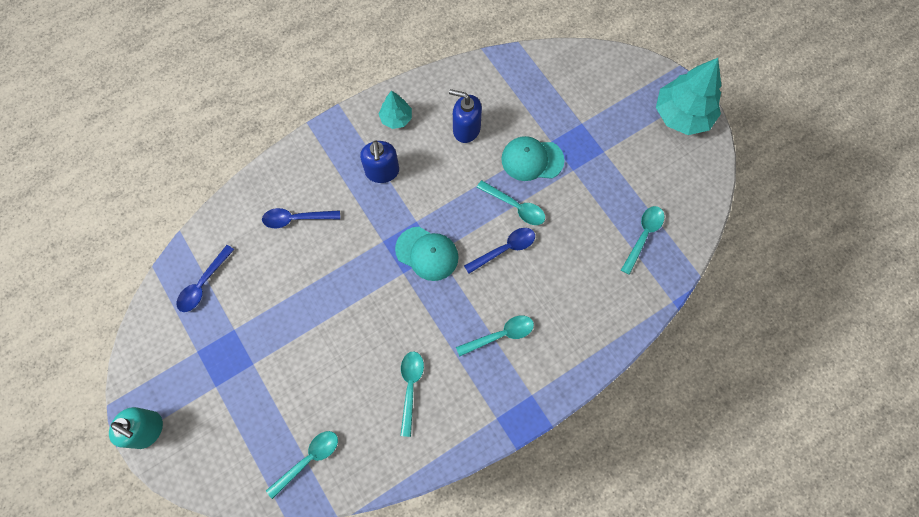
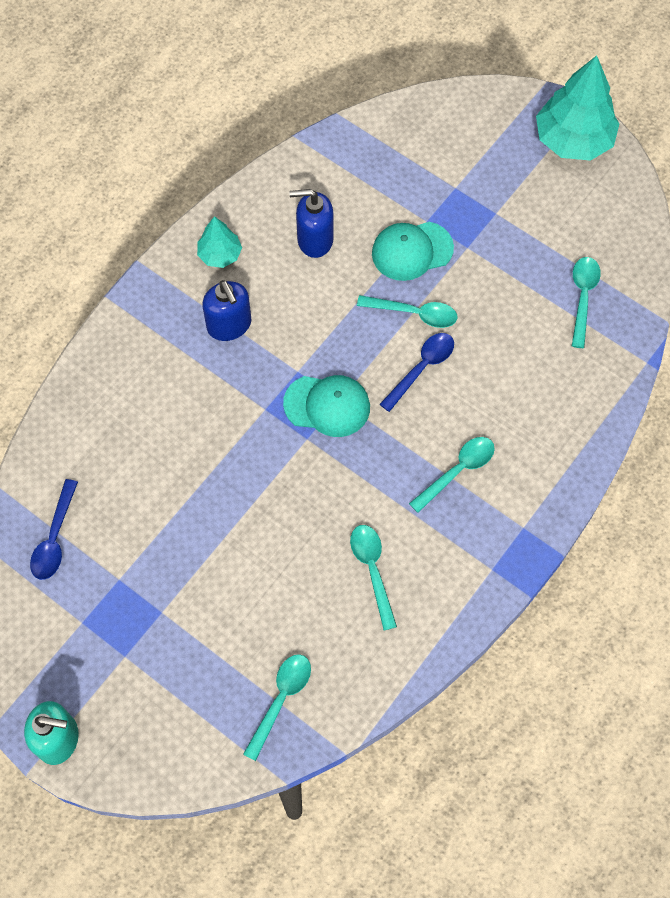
camera: 20 degrees left, 5 degrees down
blue spoon [262,208,340,228] -> none

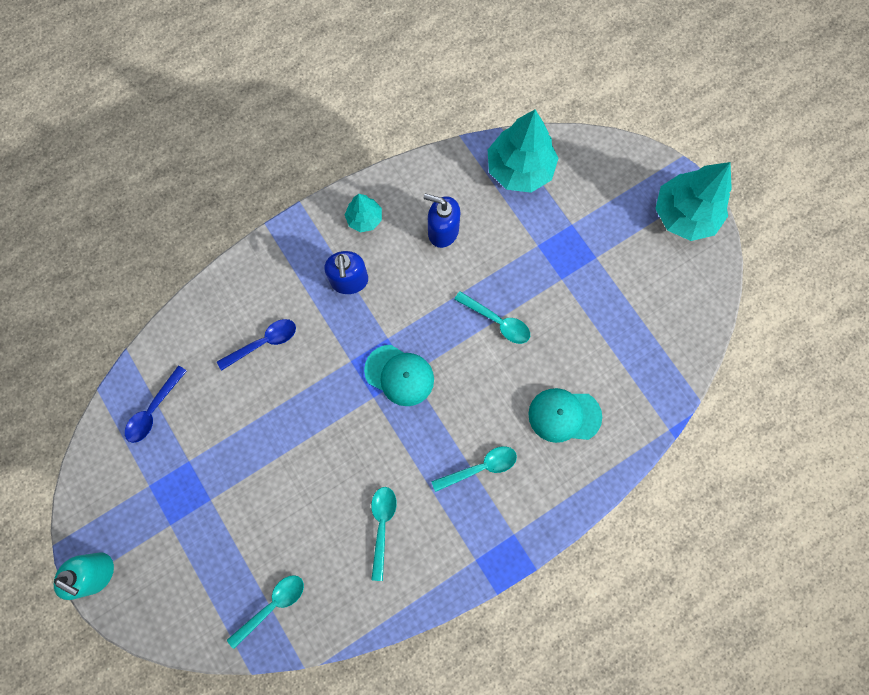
camera: 20 degrees right, 10 degrees up
turquoise cap [372,222,454,281] -> turquoise cap moved to [528,388,602,443]
blue spoon [380,333,454,412] -> blue spoon moved to [217,319,296,371]
turquoise spoon [572,257,601,348] -> none
none -> turquoise tree [488,110,558,193]

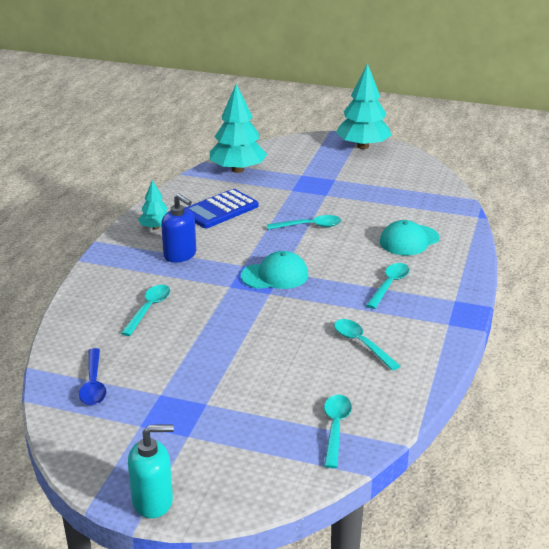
camera: 40 degrees left, 45 degrees down
blue spoon [217,319,296,371] -> turquoise spoon [121,285,170,336]
blue soap dispenser [424,194,460,248] -> blue calculator [184,189,259,228]

